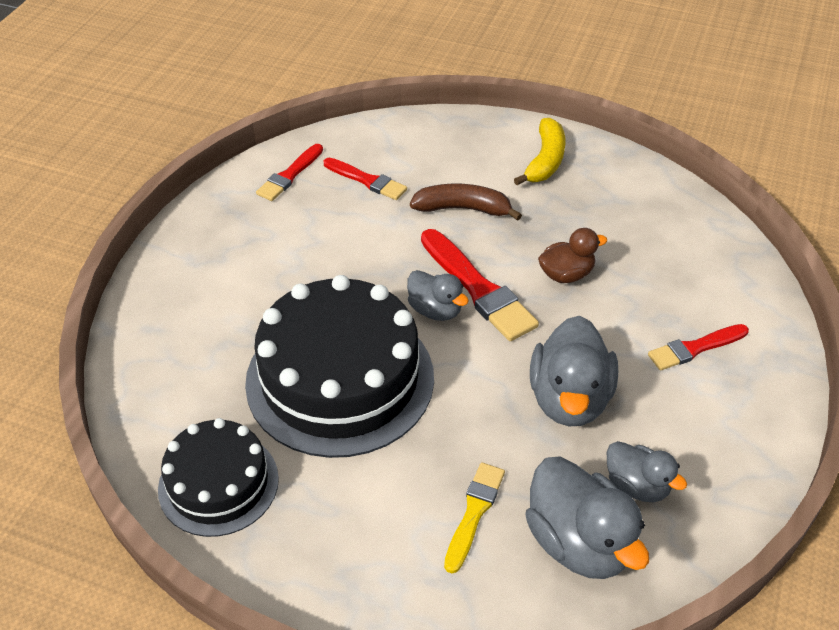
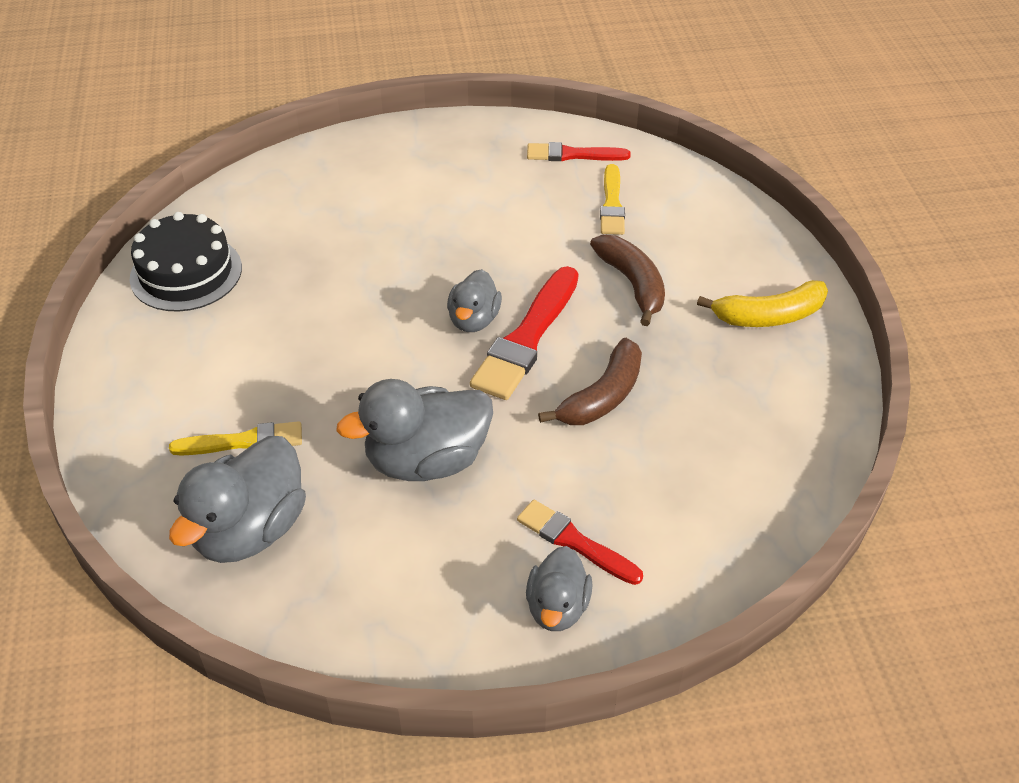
camera: 60 degrees right, 0 degrees up
black cake [245,275,434,458] -> none
red brush [323,158,407,200] -> yellow brush [600,164,625,235]
brown duck [538,228,607,283] -> brown banana [538,338,642,425]
grey duck [607,441,687,502] -> grey duck moved to [526,546,593,631]

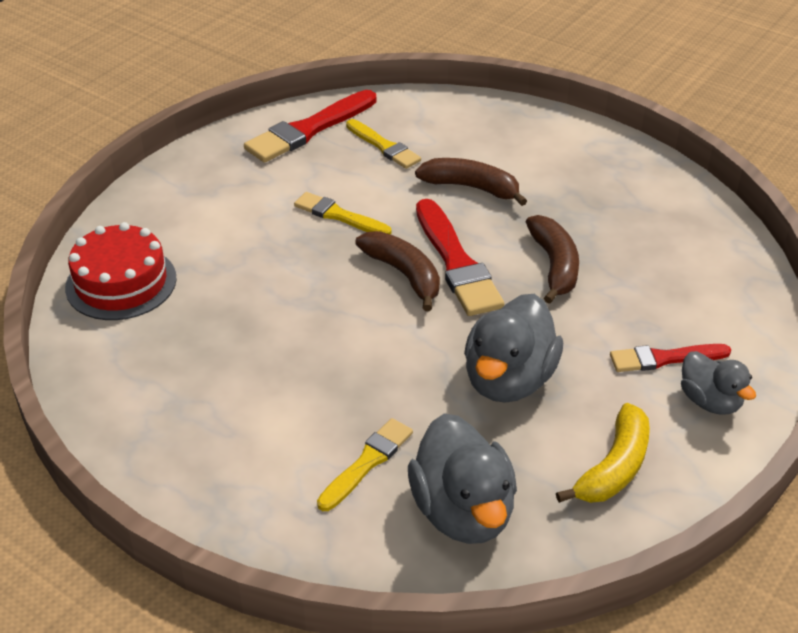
camera: 45 degrees left, 5 degrees down
black cake [130,212,242,312] -> none
grey duck [447,269,502,332] -> brown banana [355,231,440,311]
red brush [527,142,631,161] -> red brush [244,90,376,163], size x1.61
yellow banana [697,280,828,327] -> yellow banana moved to [556,403,650,503]
none -> red cake [65,222,177,320]
none -> yellow brush [294,192,391,234]

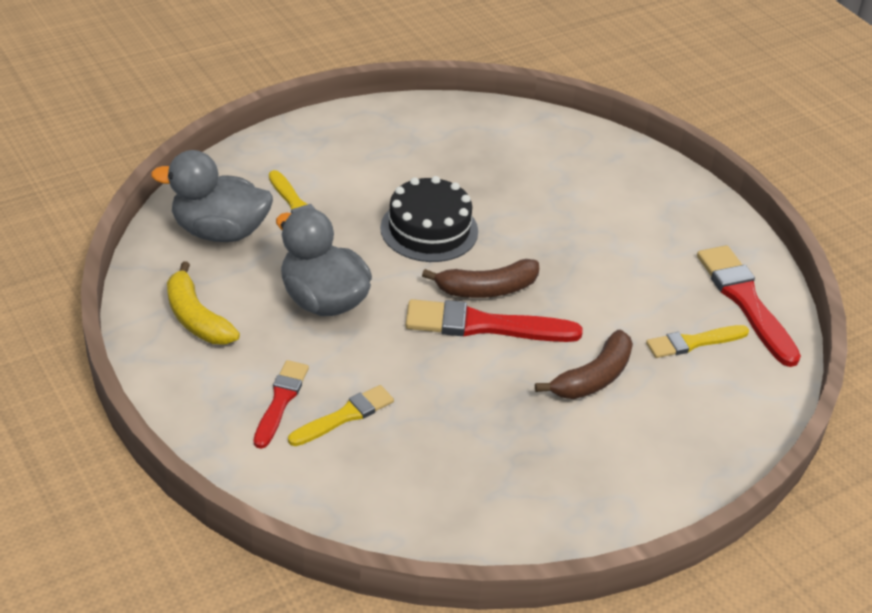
camera: 110 degrees right, 0 degrees up
red cake [65,222,177,320] -> none
yellow brush [294,192,391,234] -> yellow brush moved to [288,385,394,446]
brown banana [526,215,579,304] -> none
grey duck [681,351,756,414] -> none
none -> black cake [380,176,478,262]

